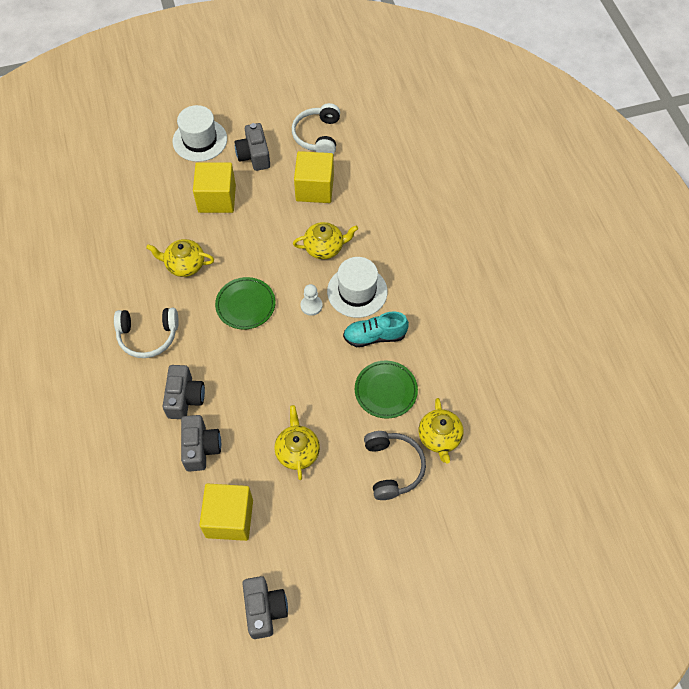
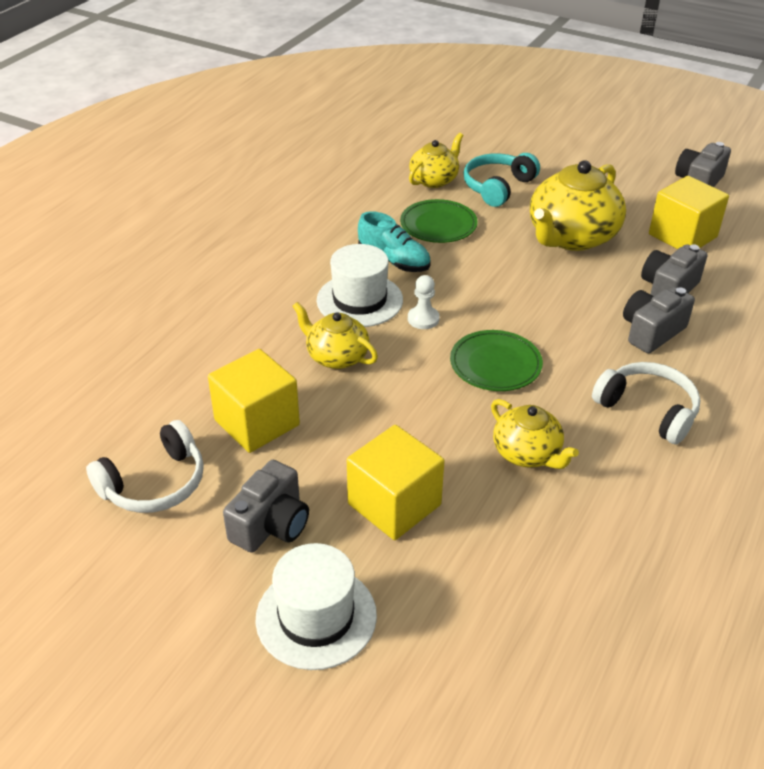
camera: 135 degrees left, 20 degrees down
yellow teapot [275,405,320,480] -> yellow teapot [530,160,626,251], size x1.74
grey headphones [364,431,426,500] -> turquoise headphones [463,153,540,207]

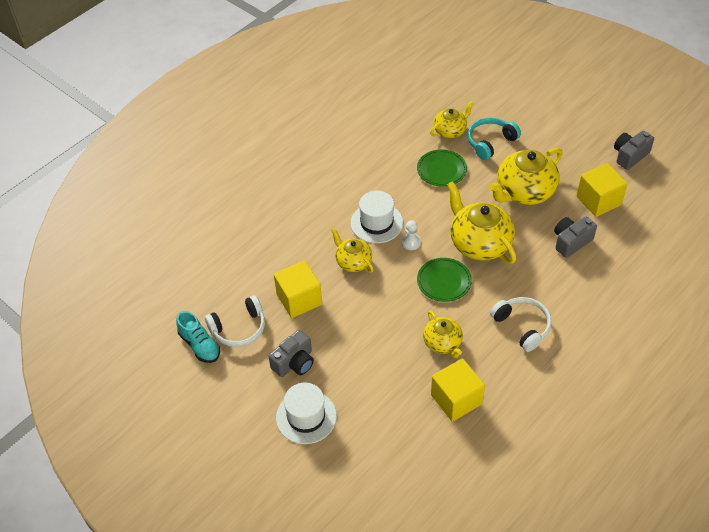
camera: 15 degrees right, 10 degrees up
yellow cube [347,425,445,540] -> yellow cube moved to [431,358,485,422]
turquoise shoe [358,211,431,272] -> turquoise shoe moved to [176,311,220,363]
grey camera [623,287,695,353] -> none
none -> yellow teapot [447,181,516,264]

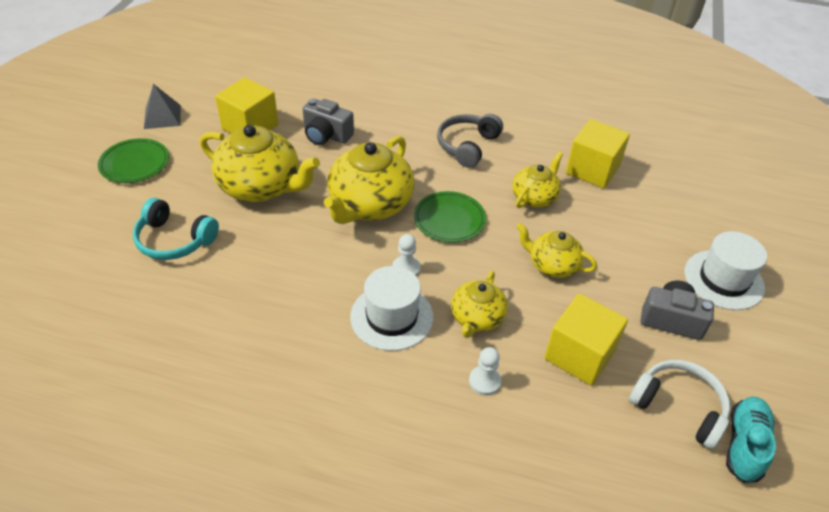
camera: 120 degrees left, 5 degrees down
green plate [417,149,467,187] -> green plate moved to [98,138,169,183]
yellow teapot [430,101,474,138] -> yellow teapot moved to [516,223,597,278]
white headphones [490,297,552,352] -> grey headphones [437,114,503,168]
grey camera [614,131,654,170] -> grey pyramid [144,84,181,129]
none -> white pawn [469,347,502,395]

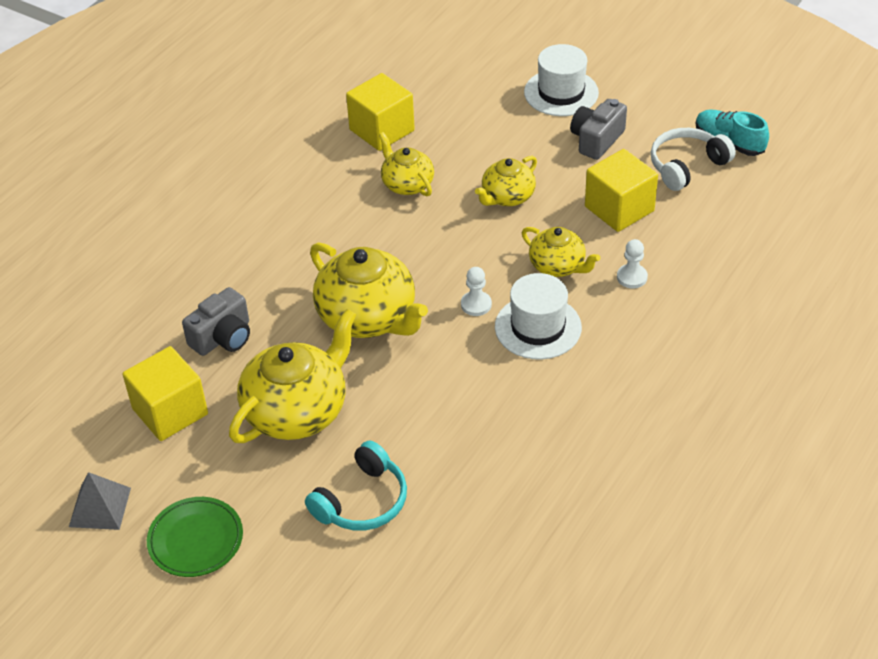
camera: 70 degrees left, 0 degrees up
green plate [414,191,486,243] -> none
grey headphones [437,114,503,168] -> none

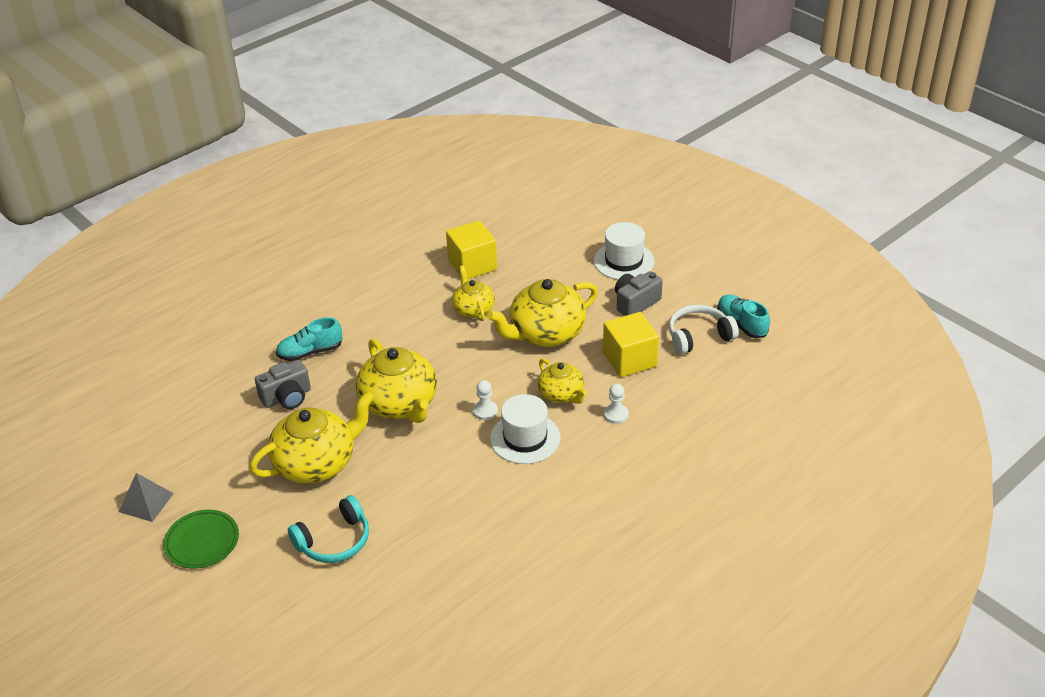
camera: 15 degrees right, 5 degrees down
yellow cube [122,346,208,441] -> none
yellow teapot [475,156,537,206] -> yellow teapot [487,279,598,347], size x1.74
none -> turquoise shoe [276,317,342,361]

